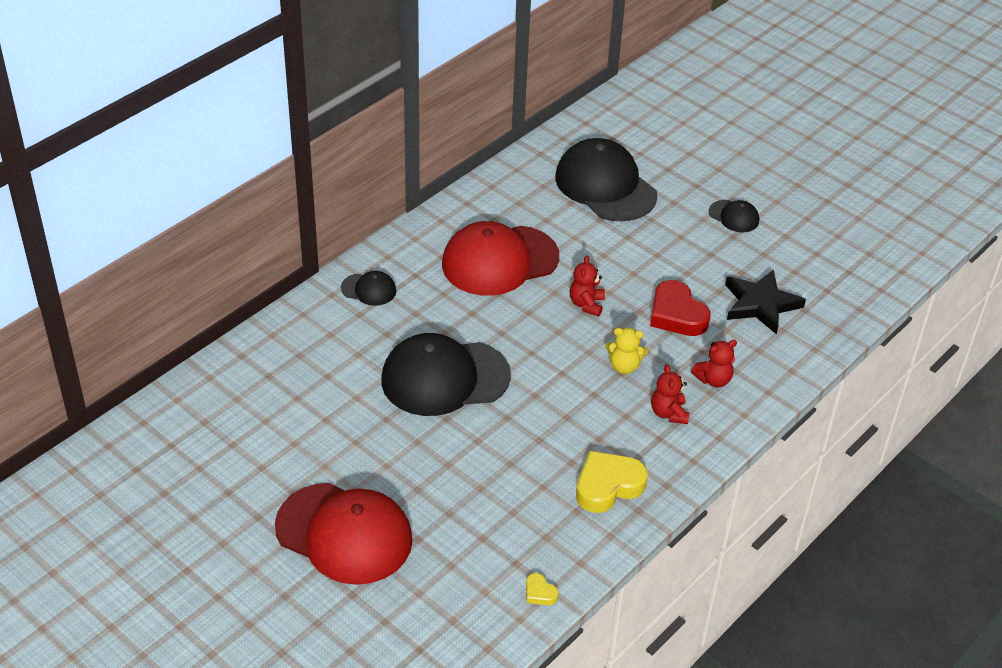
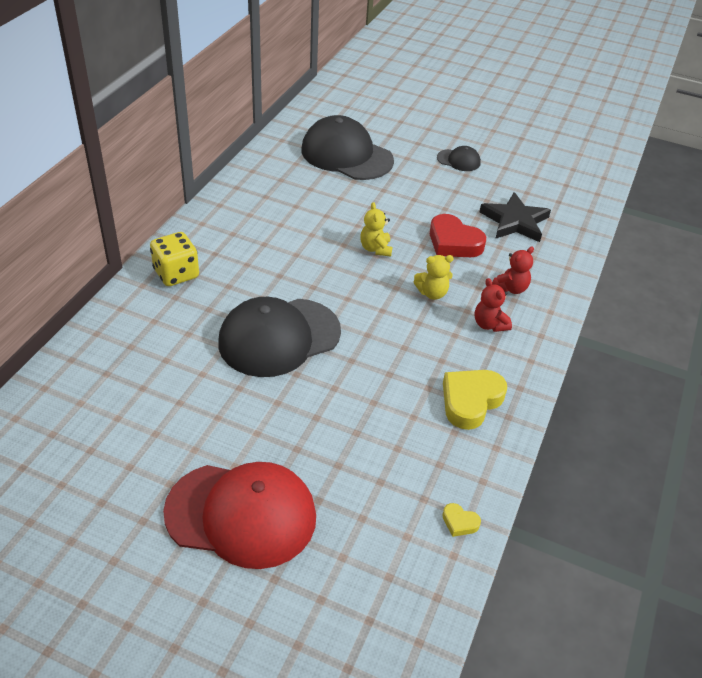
camera: 20 degrees left, 0 degrees up
black cap [341,271,396,306] -> yellow dice [150,232,199,286]
red cap [442,221,559,296] -> none
red teddy bear [570,255,605,317] -> yellow teddy bear [360,202,392,257]

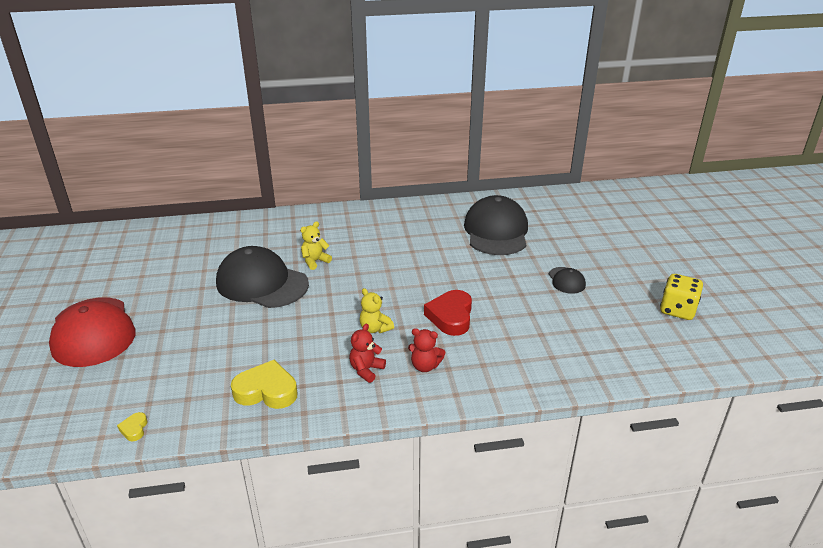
camera: 60 degrees right, 10 degrees down
yellow dice [150,232,199,286] -> yellow dice moved to [660,274,703,320]
yellow teddy bear [360,202,392,257] -> yellow teddy bear moved to [300,221,332,270]
black star [480,192,551,242] -> none

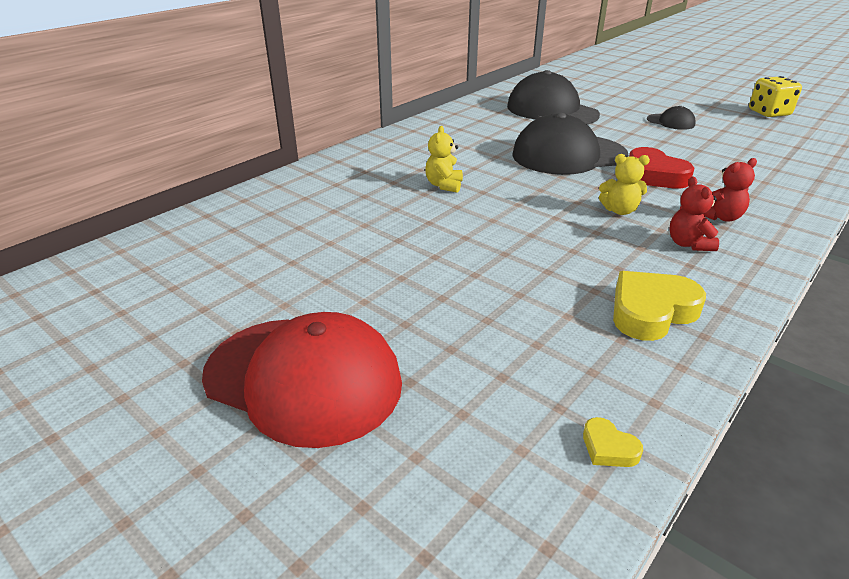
camera: 40 degrees left, 0 degrees up
black cap [216,246,309,308] -> black cap moved to [512,113,629,175]

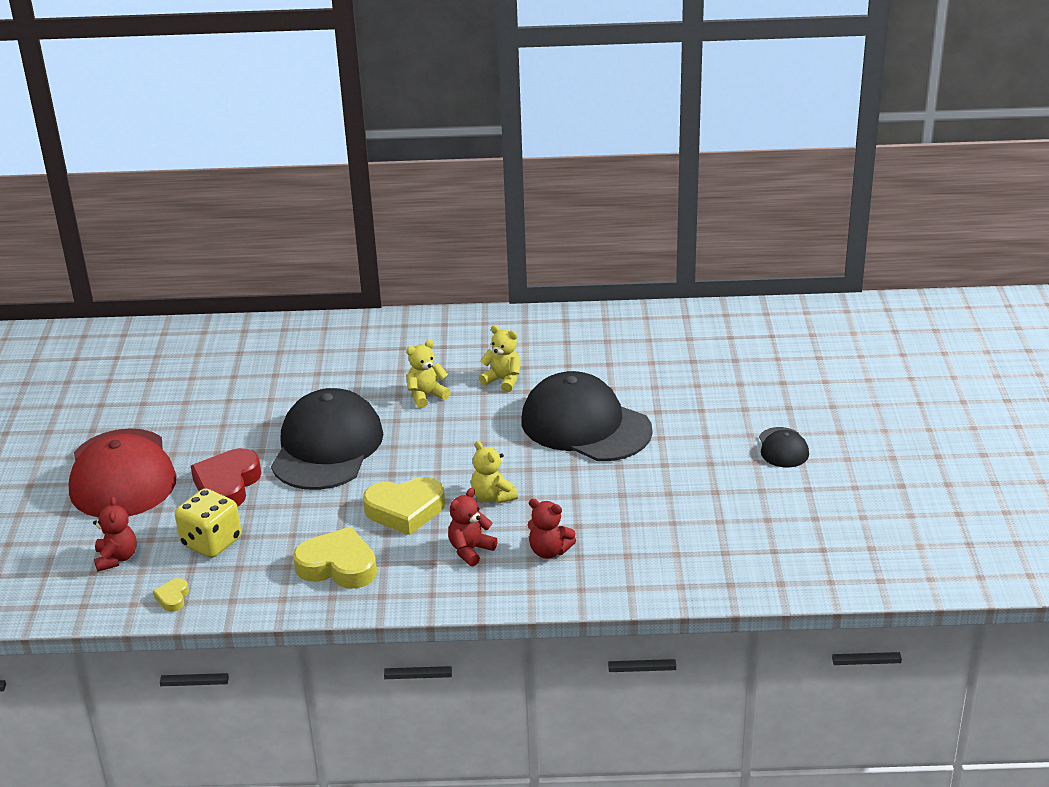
camera: 50 degrees right, 0 degrees up
black cap [507,70,600,124] -> black cap moved to [271,388,383,490]
red heart [629,147,694,189] -> red heart moved to [191,448,261,507]
yellow dice [749,76,802,117] -> yellow dice moved to [175,488,241,558]
none -> red teddy bear [93,496,137,572]
none -> yellow heart [363,477,445,535]
none -> yellow teddy bear [479,325,521,393]

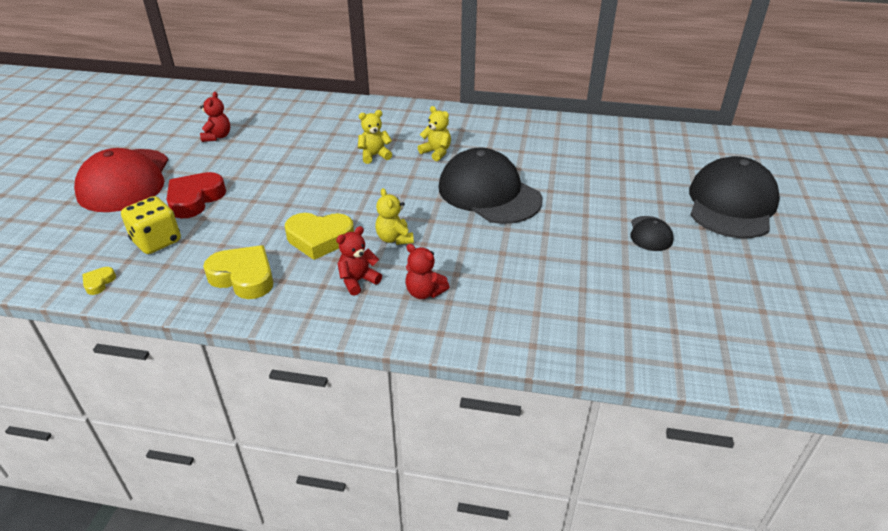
camera: 10 degrees right, 5 degrees up
red teddy bear [93,496,137,572] -> red teddy bear moved to [200,92,230,142]
black cap [271,388,383,490] -> black cap moved to [689,156,780,238]

